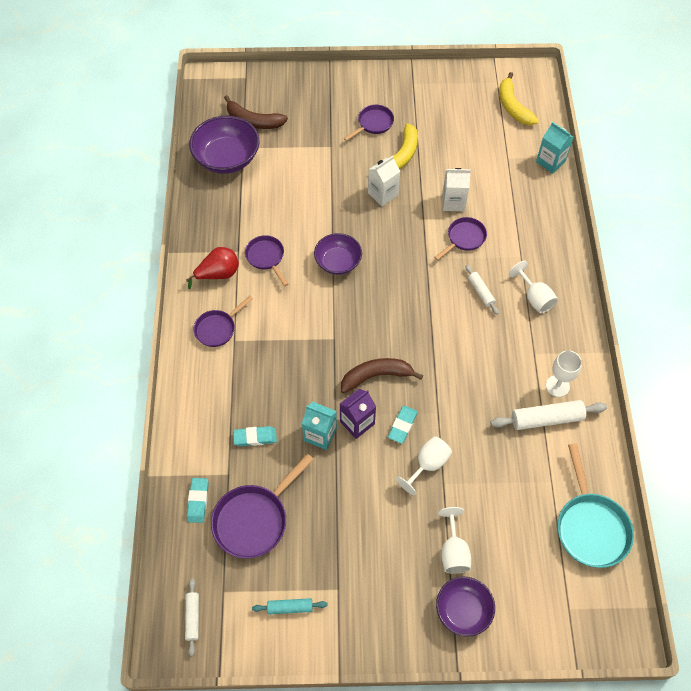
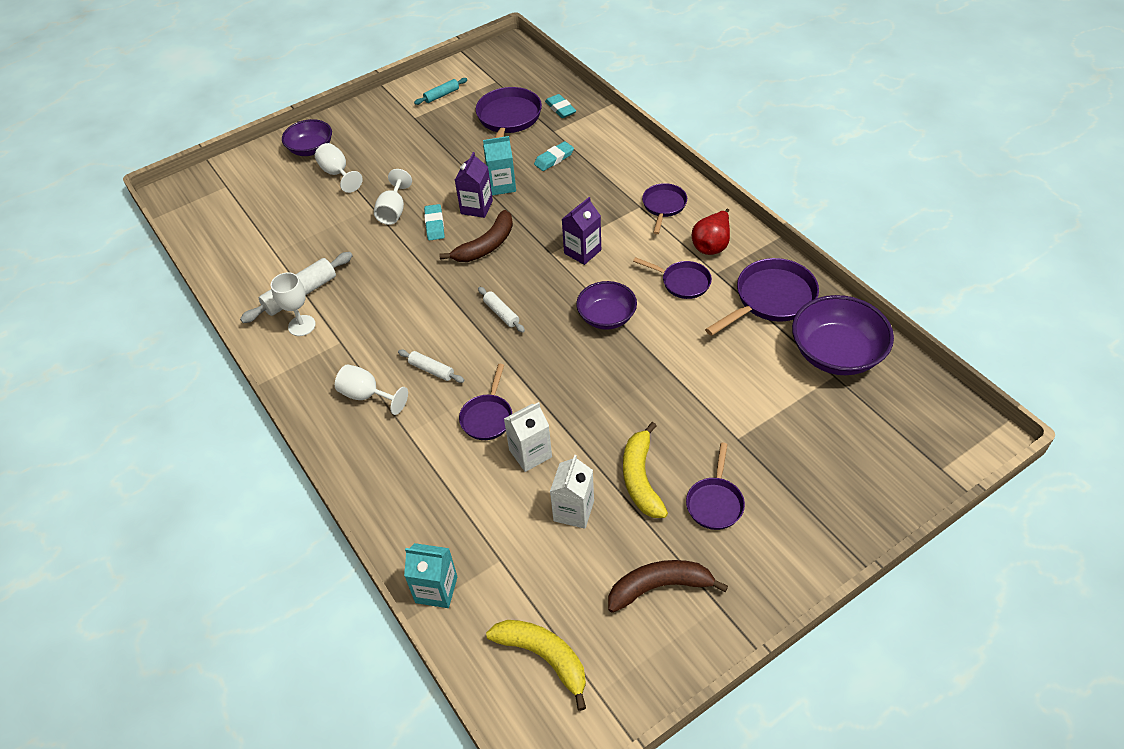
camera: 150 degrees right, 10 degrees down
white rolling pin [185,578,199,656] -> white rolling pin moved to [478,287,525,333]
brown banana [224,95,288,129] -> brown banana moved to [608,560,728,613]
white carton [368,156,400,206] -> white carton moved to [550,455,594,529]
turquoise pan [558,443,634,568] -> none
none -> purple carton [562,197,601,265]
none -> purple pan [705,258,819,336]

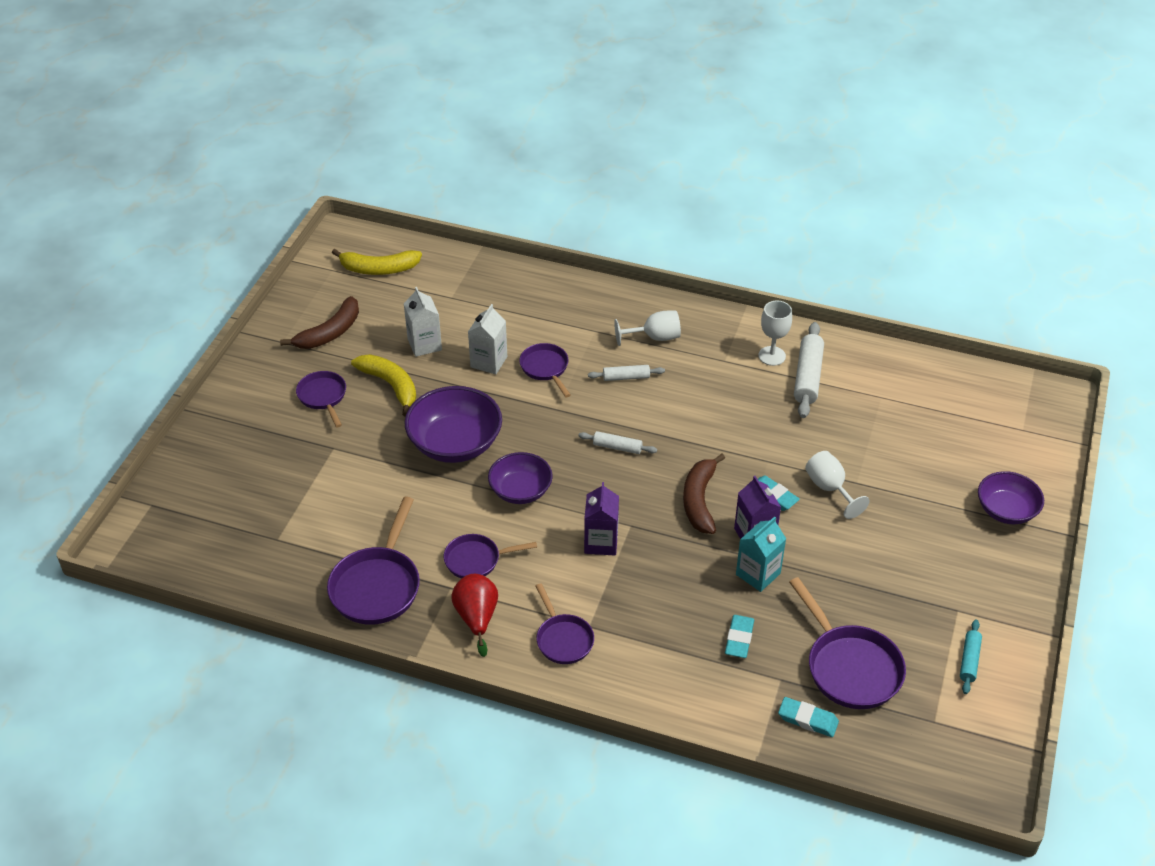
camera: 140 degrees right, 5 degrees down
white goblet [315,143,363,193] -> none
turquoise carton [404,543,457,608] -> none
purple bowl [792,295,894,375] -> purple bowl moved to [405,386,502,463]

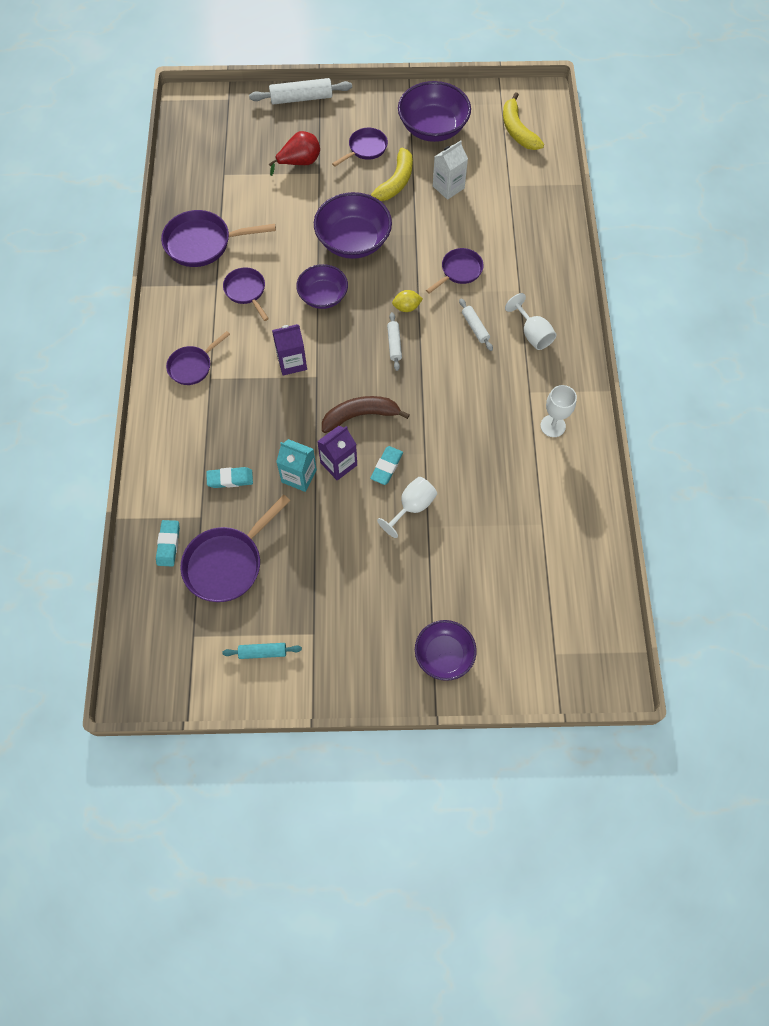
camera: 70 degrees right, 20 degrees up
brown banana [280,296,359,349] -> purple bowl [398,81,471,142]
red pear [451,574,498,657] -> red pear moved to [269,131,320,176]
white carton [468,304,507,374] -> none
white rolling pin [794,322,824,418] -> white rolling pin moved to [249,78,352,104]
none -> yellow lemon [392,290,423,312]

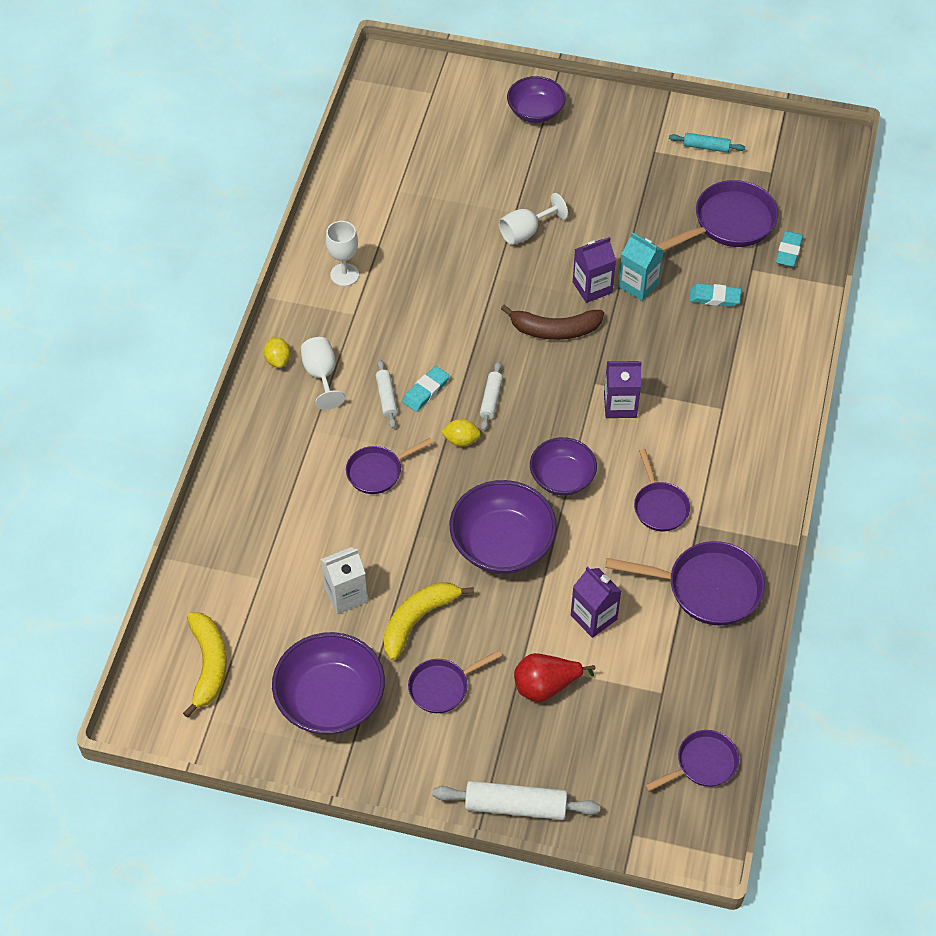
camera: 165 degrees left, 10 degrees down
purple pan [166,331,230,385] -> purple pan moved to [645,730,739,792]
turquoise eraser [370,446,403,485] -> turquoise eraser moved to [402,366,450,412]
none -> yellow lemon [263,337,291,368]
none -> purple carton [571,566,621,638]

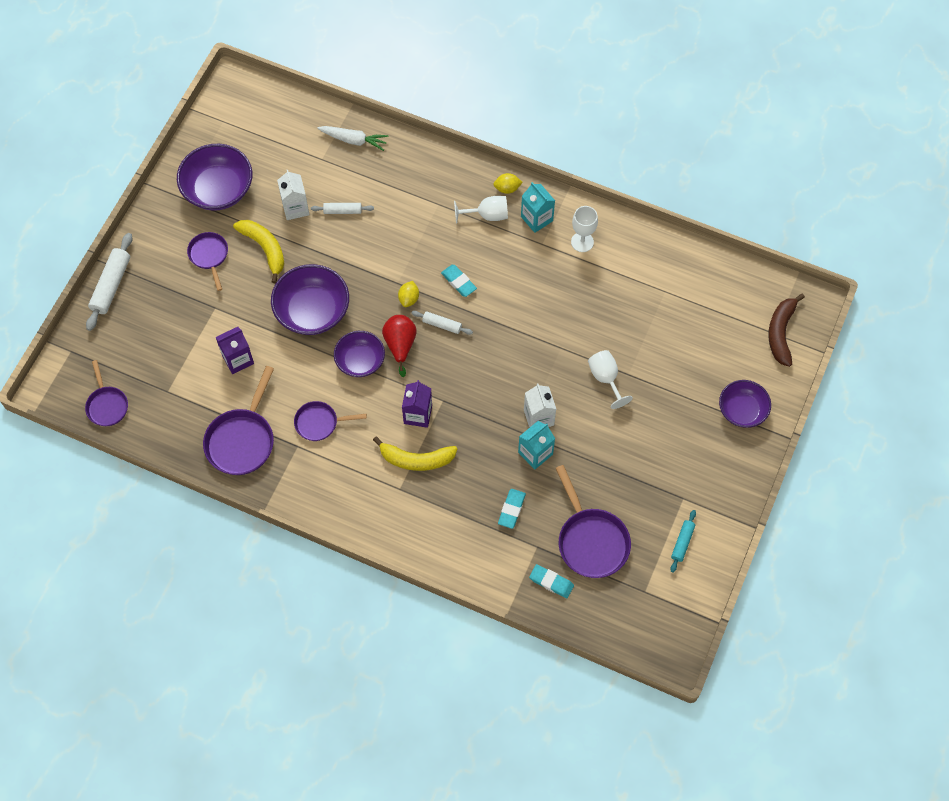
camera: 100 degrees right, 10 degrees up
yellow banana [183,612,226,718] -> yellow banana moved to [373,436,458,471]
purple pan [346,438,433,494] -> none
white rolling pin [376,359,398,429] -> white rolling pin moved to [311,203,374,214]
brown banana [501,305,604,340] -> brown banana moved to [769,294,805,367]
red pear [514,653,595,702] -> red pear moved to [382,315,417,377]
purple carton [573,237,616,303] -> white carton [524,384,556,428]
none -> white carrot [317,126,389,151]
none -> turquoise carton [521,182,555,233]

